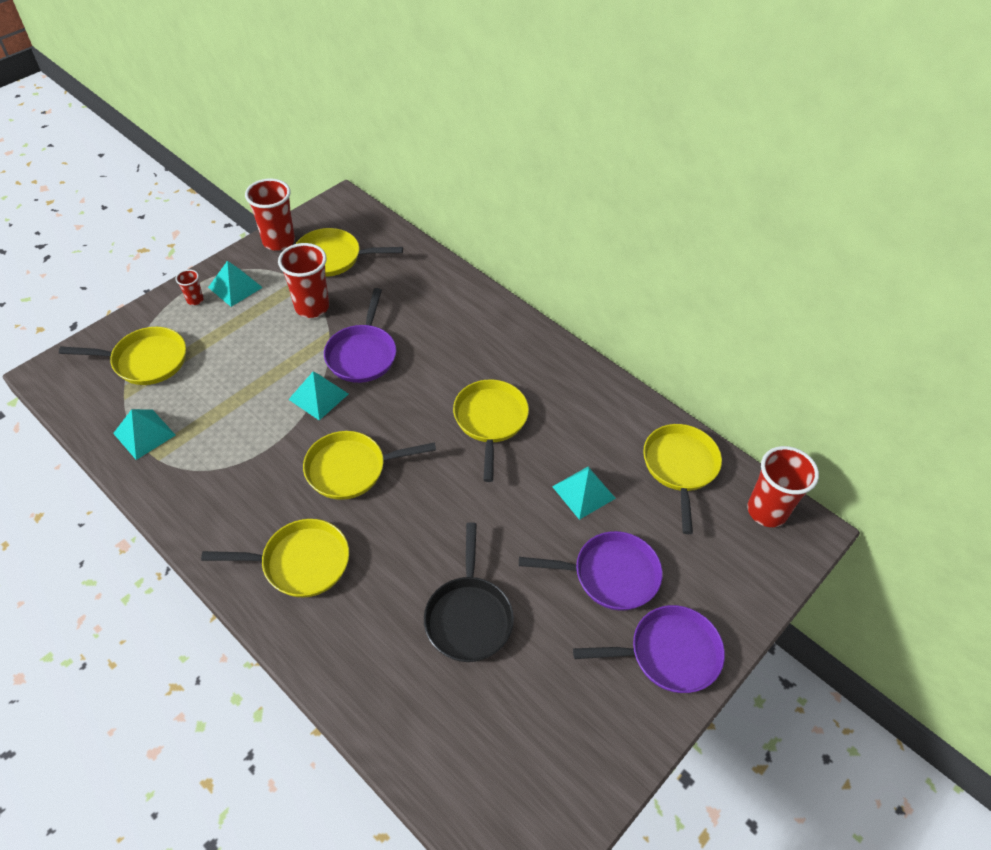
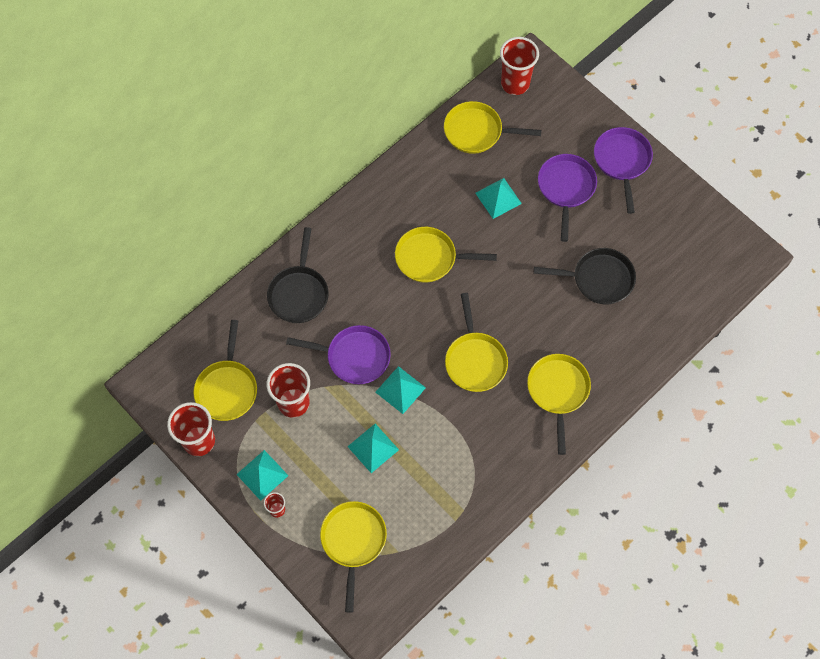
camera: 85 degrees left, 15 degrees up
turquoise pyramid [113,409,176,460] -> turquoise pyramid moved to [347,424,399,473]
none -> black pan [267,227,329,323]

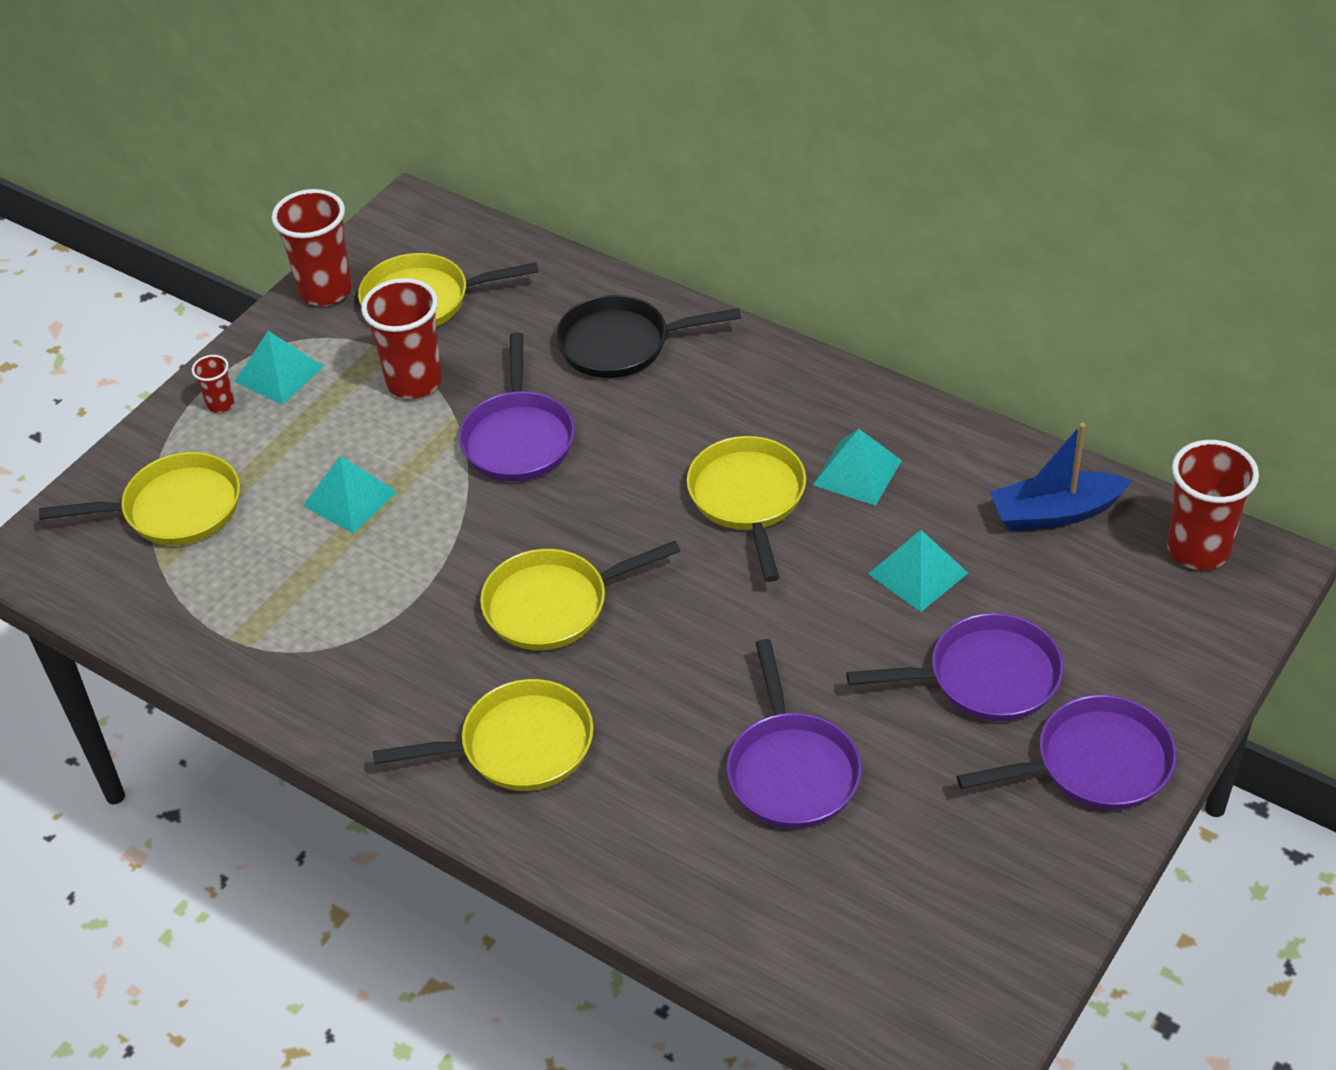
camera: 80 degrees right, 20 degrees down
turquoise pyramid [375,366,426,414] -> turquoise pyramid moved to [813,429,902,506]
yellow pan [444,101,541,154] -> blue boat [990,423,1132,531]
black pan [534,248,636,304] -> purple pan [727,639,862,829]

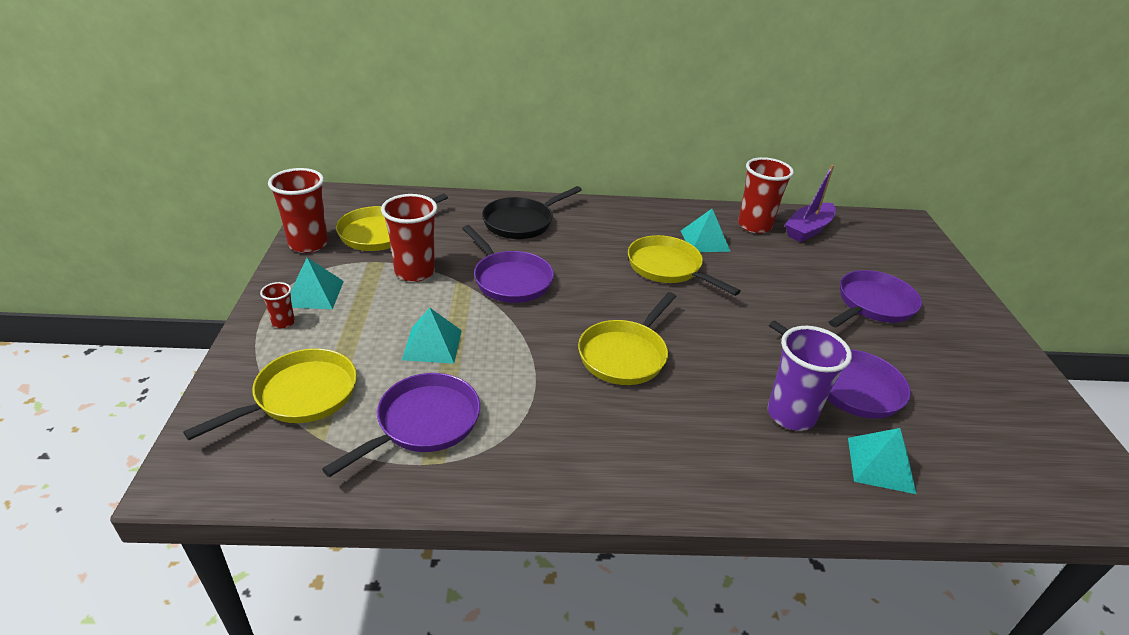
camera: 40 degrees left, 10 degrees down
yellow pan [373,679,594,791] -> none
turquoise pyramid [868,530,968,612] -> turquoise pyramid moved to [848,428,916,494]
purple pan [957,695,1177,810] -> purple pan moved to [322,373,480,477]
blue boat [990,423,1132,531] -> purple boat [785,165,836,242]
red cup [1167,440,1259,570] -> red cup moved to [738,157,794,234]
none -> purple cup [768,326,852,431]

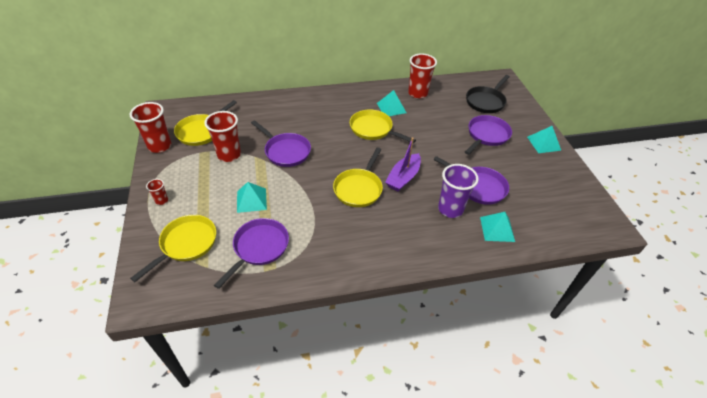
camera: 10 degrees left, 10 degrees up
turquoise pyramid [290,258,344,309] -> turquoise pyramid moved to [527,126,561,153]
black pan [482,186,582,239] -> black pan moved to [466,75,510,113]
purple boat [785,165,836,242] -> purple boat moved to [385,137,421,191]

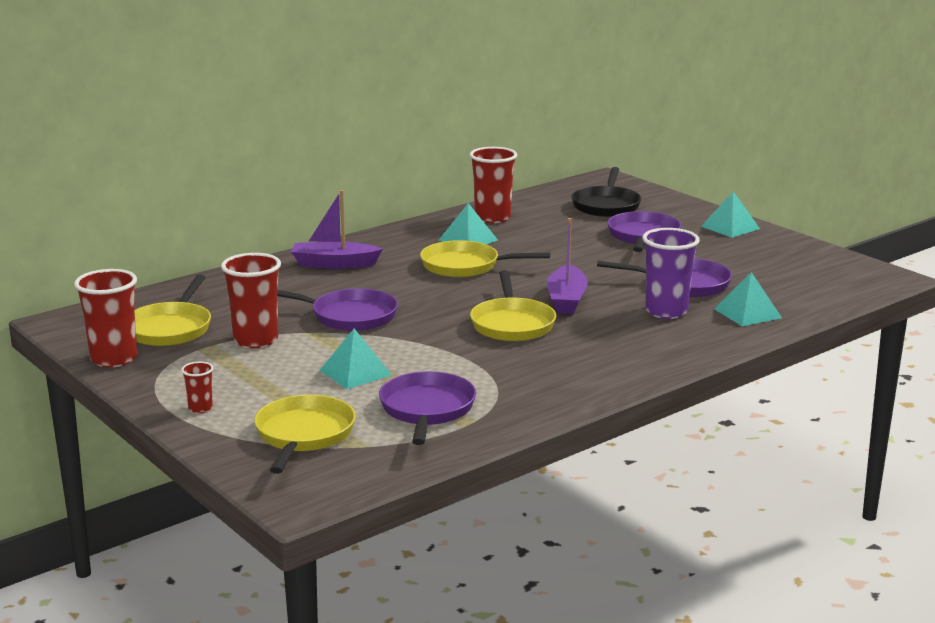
camera: 25 degrees left, 25 degrees down
none -> purple boat [291,190,383,269]

